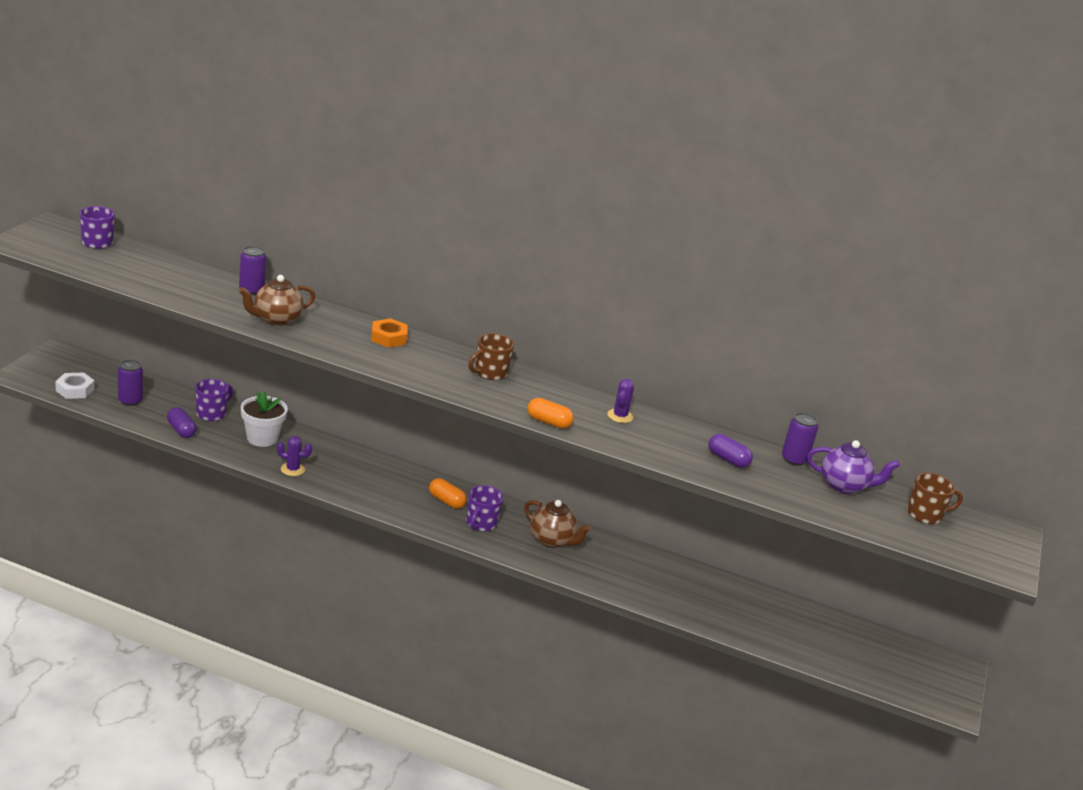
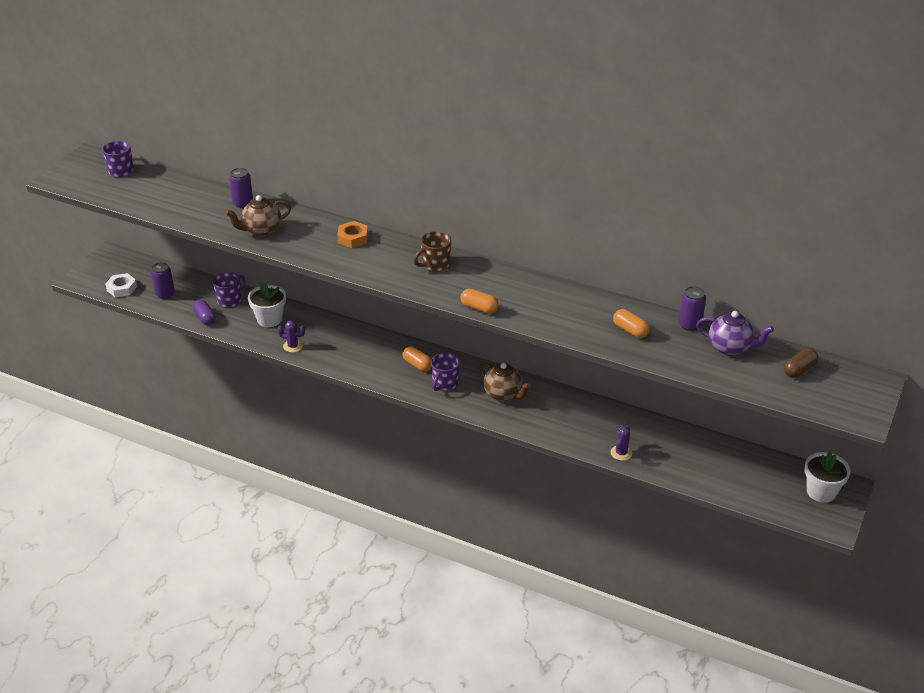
camera: 10 degrees right, 10 degrees up
purple cactus [607,379,634,423] -> purple cactus moved to [611,425,632,461]
purple capsule [708,434,753,468] -> orange capsule [613,309,650,338]
brown mug [907,473,963,524] -> brown capsule [784,348,818,378]
none -> white flower pot [804,451,850,503]

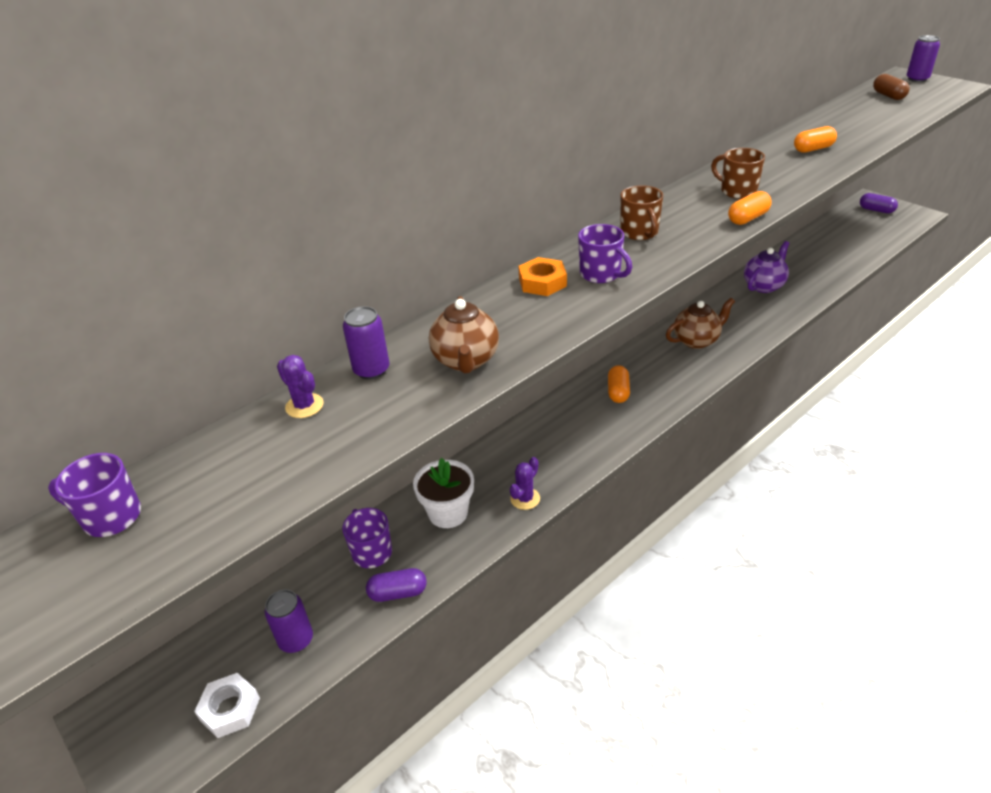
camera: 65 degrees left, 0 degrees up
orange capsule [402,347,431,372] -> orange capsule turned 60 degrees counterclockwise [608,365,630,403]
purple mug [431,352,460,391] -> purple mug moved to [578,224,632,283]
purple cactus [611,425,632,461] -> purple cactus moved to [277,355,324,418]
purple can [679,286,706,331] -> purple can moved to [907,35,940,82]
purple teapot [696,311,774,355] -> purple teapot moved to [744,241,789,293]
white flower pot [804,451,850,503] -> purple capsule [860,193,898,213]
none -> brown mug [711,148,765,199]

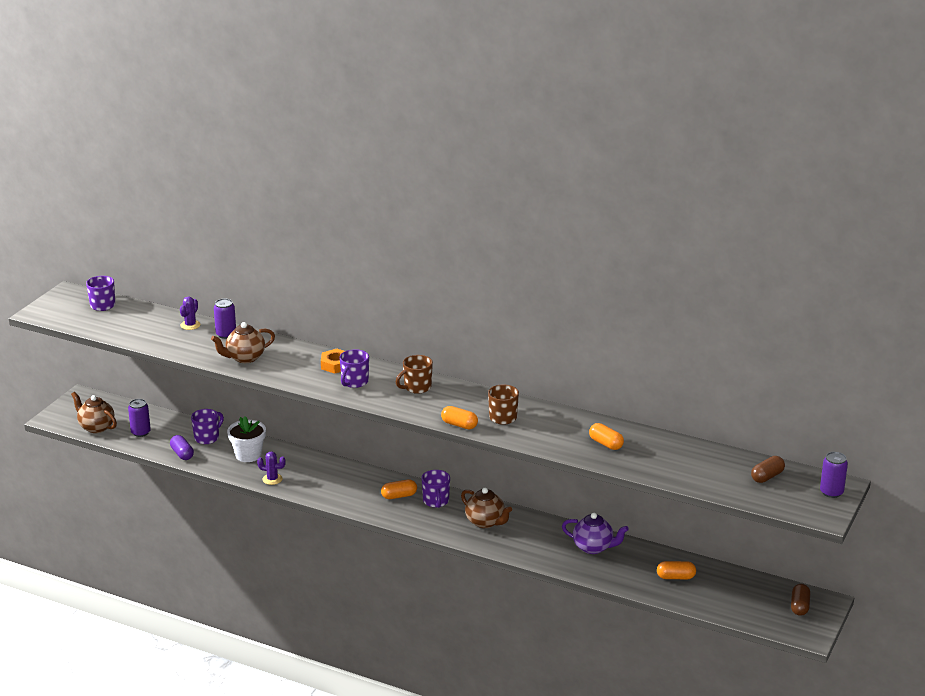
camera: 65 degrees right, 10 degrees down
white nut [194,673,260,738] -> brown teapot [71,392,117,433]
purple capsule [860,193,898,213] -> brown capsule [791,584,810,616]
none -> purple mug [421,470,450,508]
none -> orange capsule [657,561,696,579]

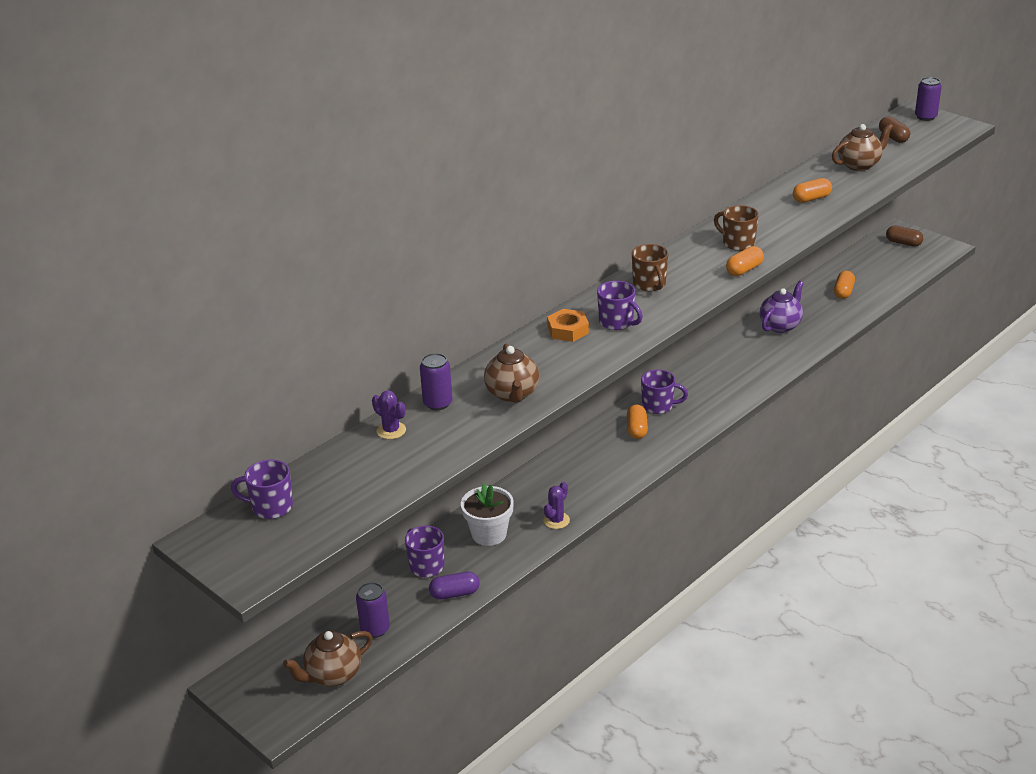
camera: 70 degrees left, 5 degrees up
brown teapot [461,488,512,528] -> brown teapot moved to [832,123,893,171]

